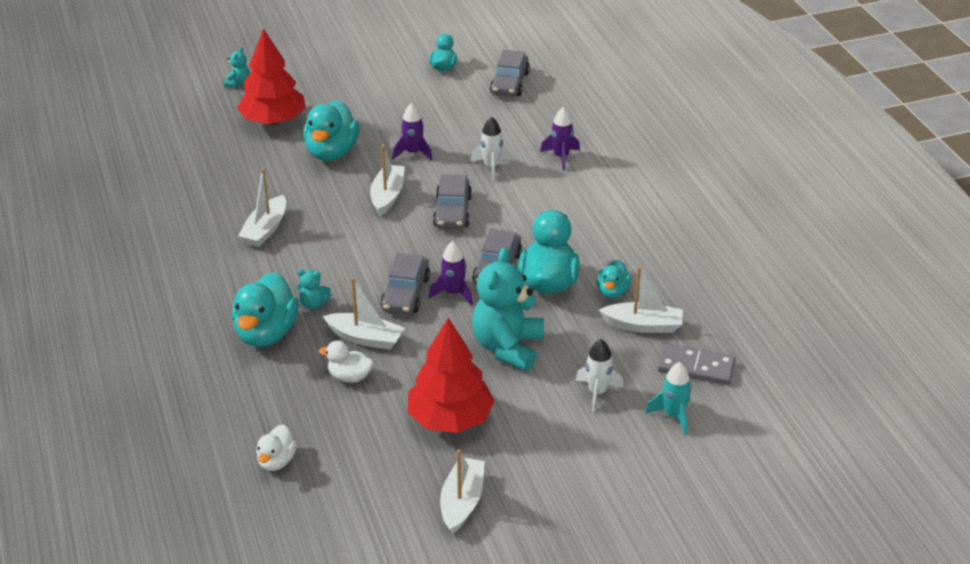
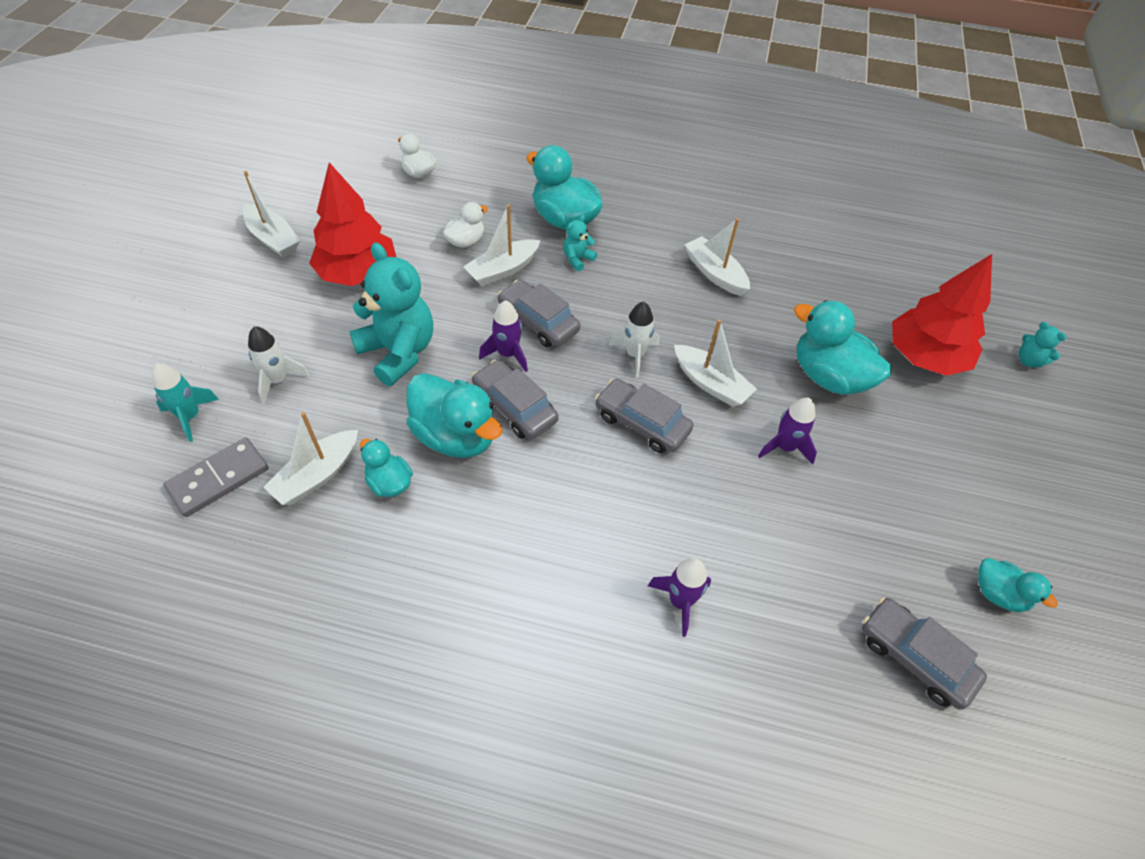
camera: 120 degrees right, 15 degrees up
white rocket [470,117,511,180] -> white rocket moved to [609,301,659,378]

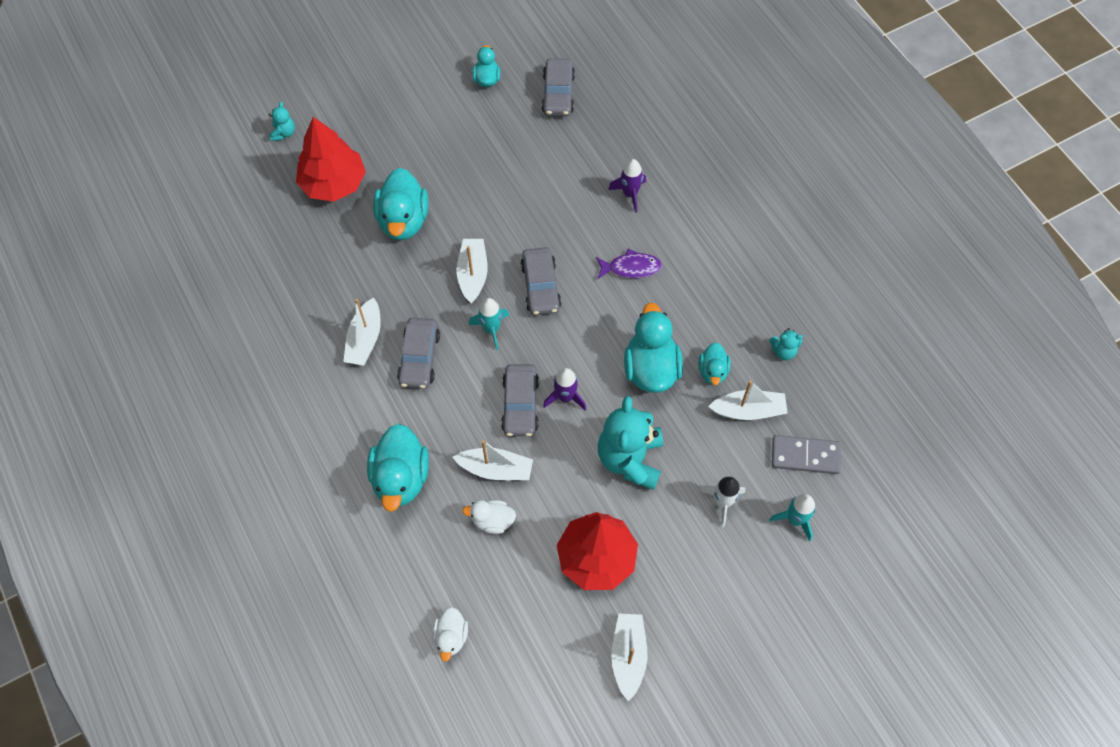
camera: 130 degrees left, 10 degrees up
grey car [472,360,559,439] -> grey car moved to [397,318,440,389]
turquoise teddy bear [563,215,597,271] -> turquoise teddy bear moved to [770,328,803,360]
white rocket [609,301,659,378] -> turquoise rocket [469,298,509,350]
purple rocket [758,397,817,464] -> none
none -> purple fish [596,249,662,279]

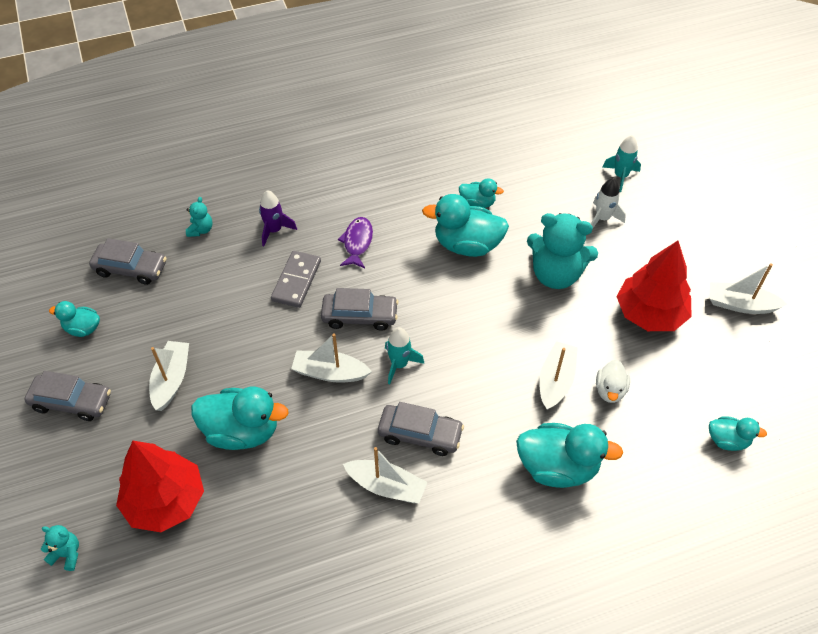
camera: 80 degrees left, 10 degrees down
white duck [432,607,468,661] -> turquoise duck [709,416,767,451]
grey car [501,364,539,437] -> grey car moved to [24,371,111,421]
purple rocket [543,368,586,411] -> none
white boat [708,381,788,420] -> white boat moved to [149,341,189,411]
turquoise teddy bear [770,328,803,360] -> turquoise teddy bear moved to [186,197,213,237]
grey domino [772,435,841,474] -> grey domino moved to [271,251,321,308]

